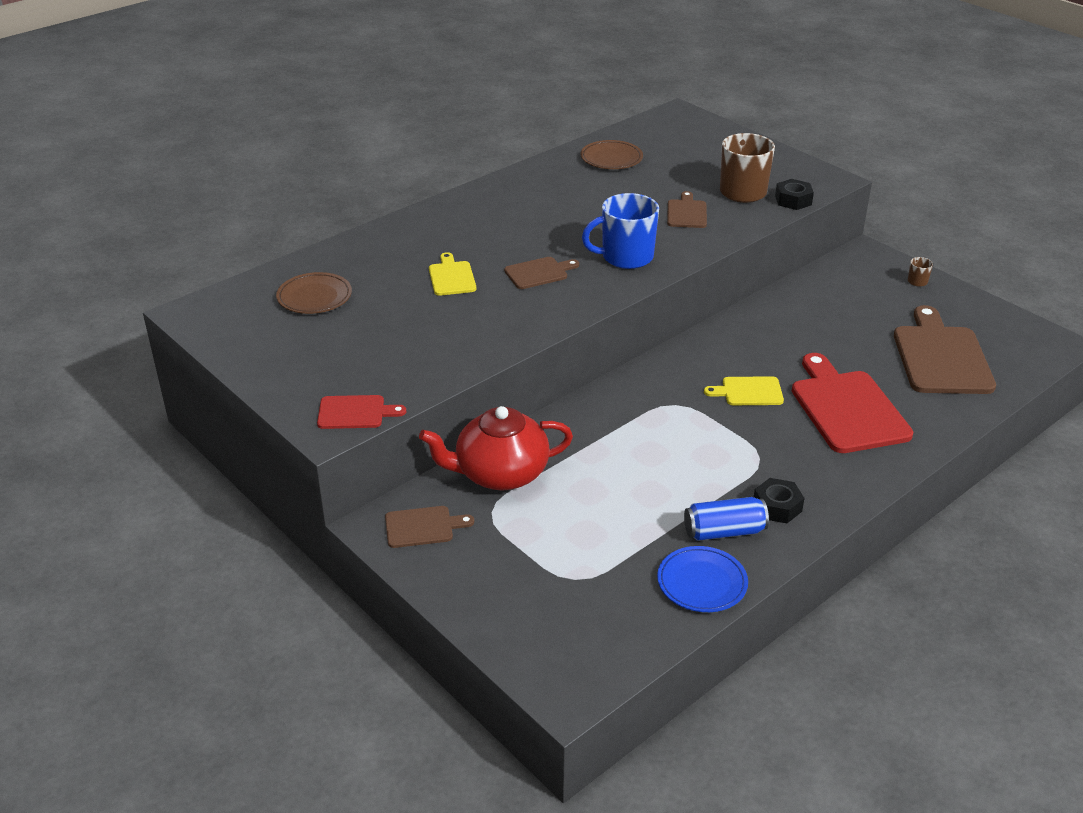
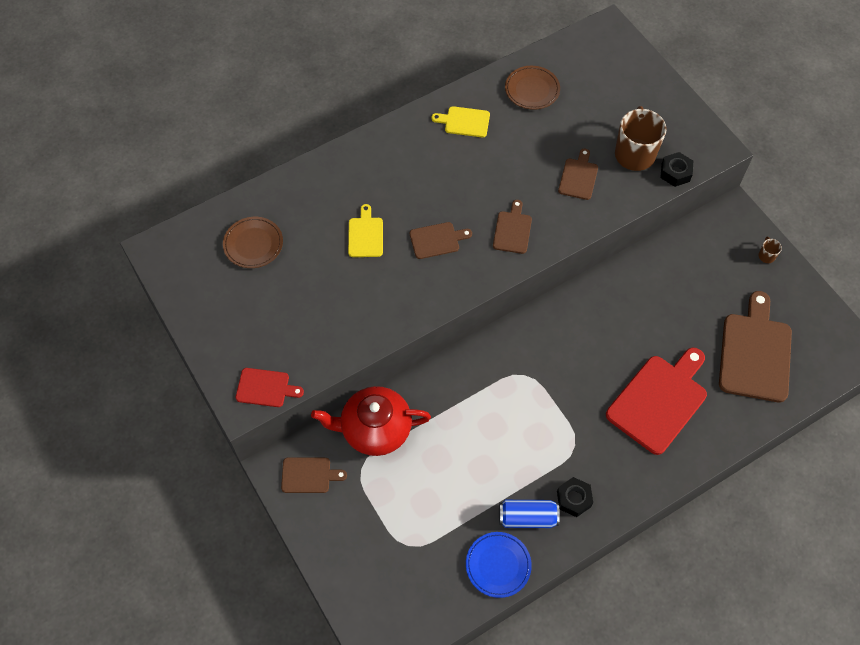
camera: 10 degrees right, 25 degrees up
blue mug [582,193,659,269] -> brown cutting board [493,200,532,254]
yellow cutting board [704,376,784,405] -> yellow cutting board moved to [431,106,490,137]
red cutting board [792,353,913,453] -> red cutting board turned 45 degrees clockwise [606,348,707,455]

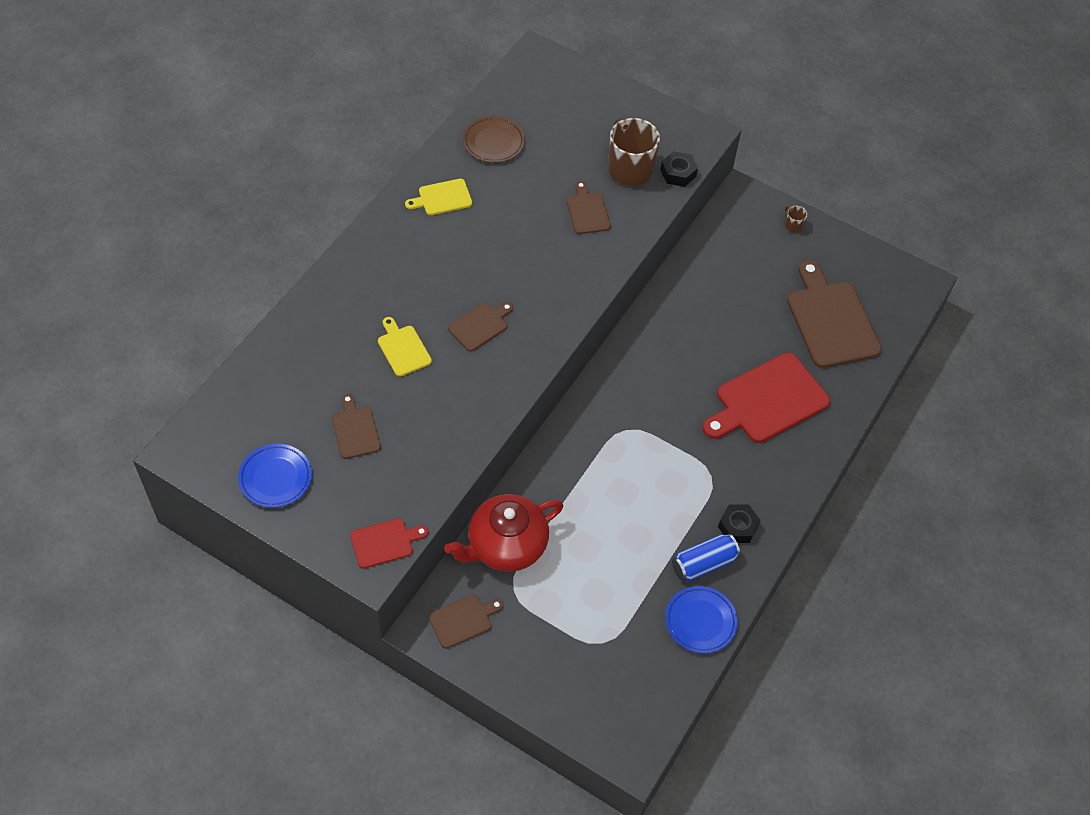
camera: 30 degrees left, 5 degrees down
brown plate [223,217,283,268] -> none
brown cutting board [493,200,532,254] -> brown cutting board moved to [332,394,381,459]
red cutting board [606,348,707,455] -> red cutting board turned 135 degrees counterclockwise [702,352,830,443]
none -> blue plate [238,444,312,508]

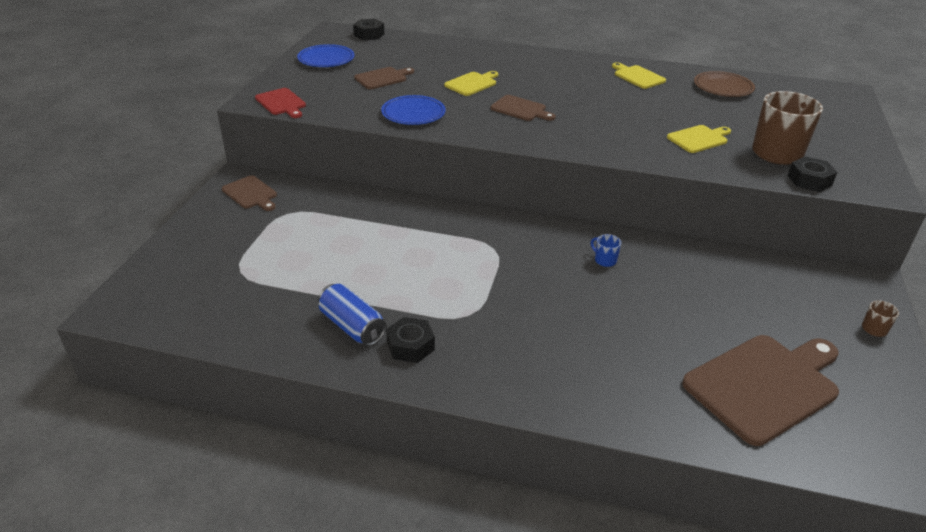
camera: 75 degrees right, 20 degrees down
red teapot [444,494,563,572] -> none
brown cutting board [567,181,611,234] -> yellow cutting board [667,125,731,153]
blue plate [665,586,738,654] -> blue plate moved to [381,95,446,125]
red cutting board [702,352,830,443] -> none
none -> black nut [353,19,384,40]
none -> blue mug [591,234,621,267]

